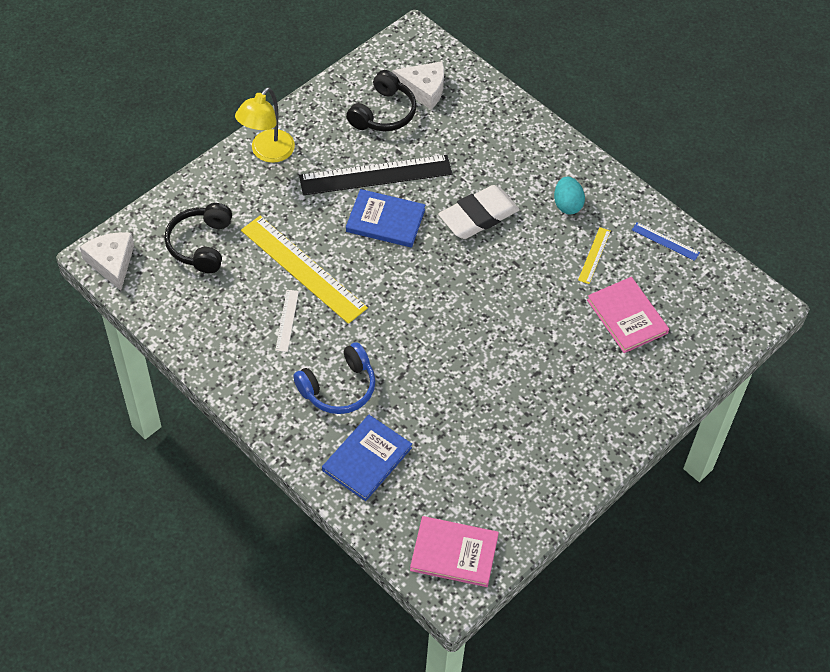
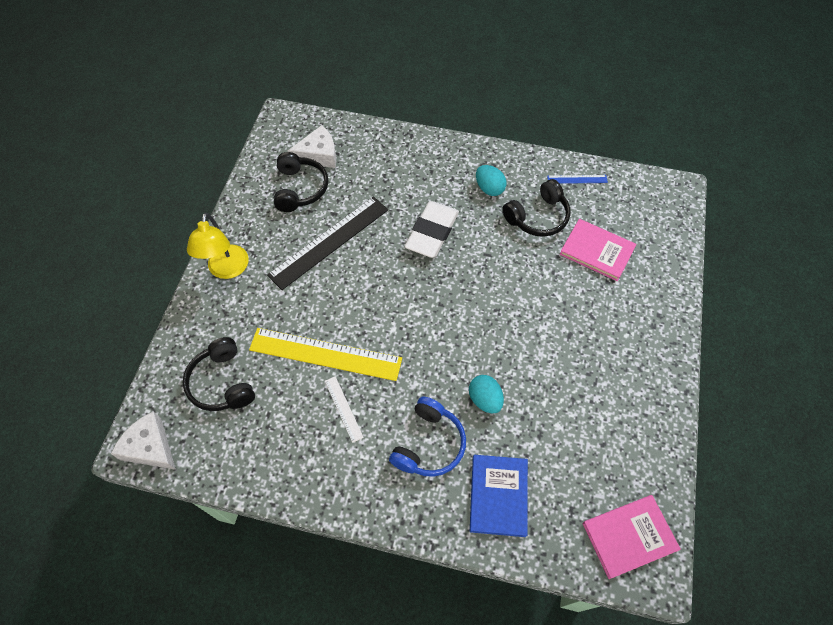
camera: 30 degrees left, 5 degrees up
blue book [346,189,425,248] -> none
yellow ruler [578,227,611,284] -> black headphones [502,179,571,237]
none -> turquoise egg [469,375,504,414]

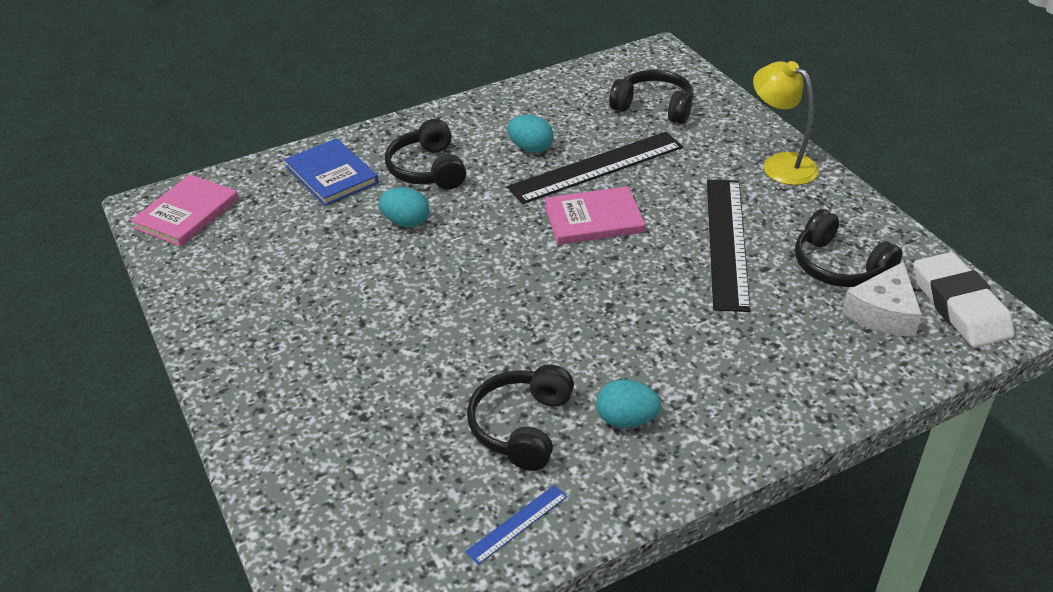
camera: 140 degrees right, 20 degrees down
white cheese [111,411,176,470] -> none
yellow ruler [249,328,402,381] -> black ruler [507,132,683,204]
white ruler [325,376,364,443] -> turquoise egg [507,115,553,153]
blue headphones [389,397,466,477] -> black headphones [385,119,466,190]
white eraser [405,201,459,258] -> white eraser moved to [914,252,1015,348]
pink book [560,219,636,281] -> pink book moved to [544,186,645,245]

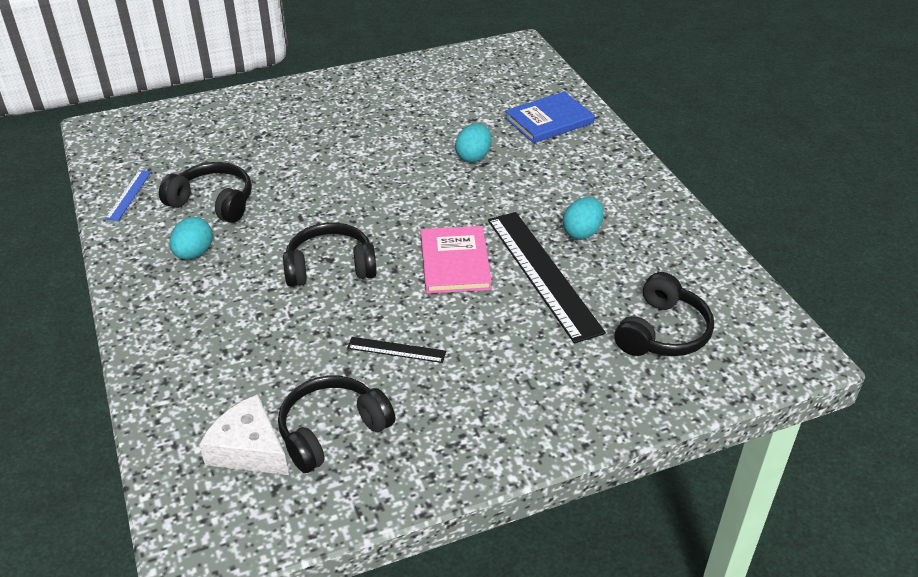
camera: 95 degrees right, 0 degrees up
pink book [130,174,239,247] -> none
black headphones [385,119,466,190] -> black headphones moved to [283,223,377,287]
blue ruler [465,485,567,565] -> blue ruler turned 45 degrees clockwise [105,170,151,221]
black ruler [707,180,751,312] -> black ruler [347,337,446,363], size x0.45
yellow lamp [753,61,819,185] -> none
white eraser [914,252,1015,348] -> none

